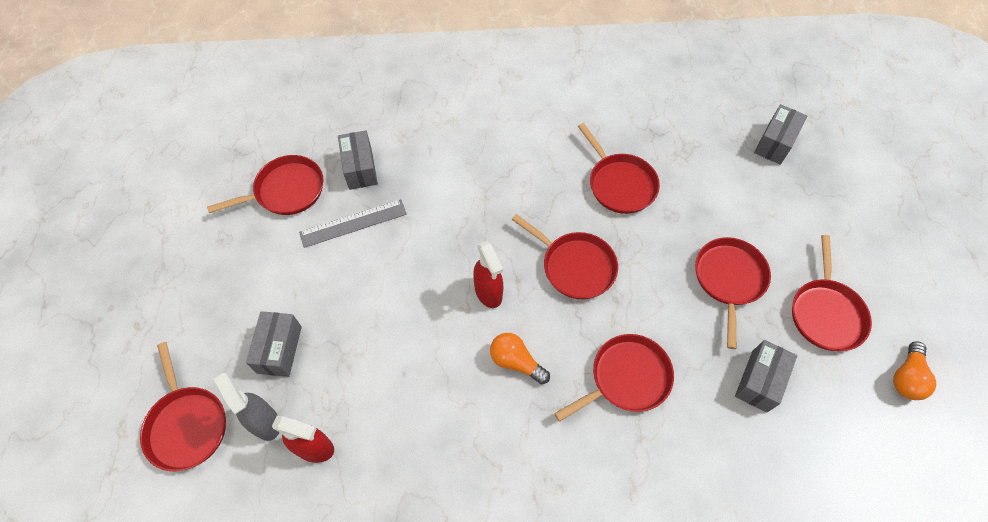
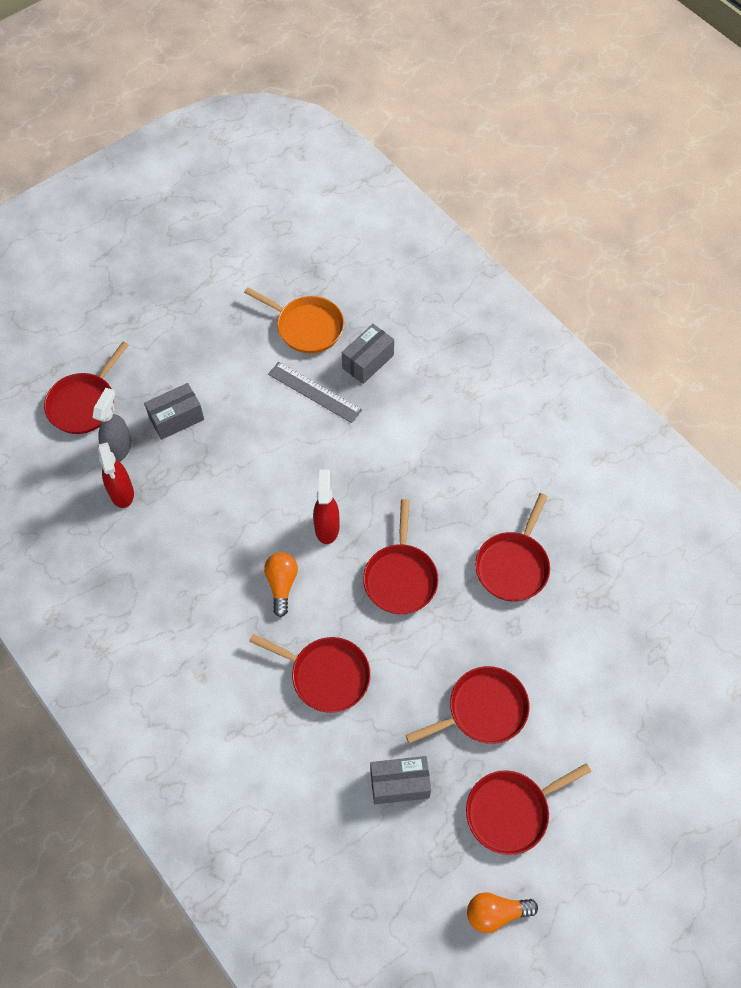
camera: 55 degrees right, 0 degrees up
red pan [207,155,323,215] -> orange pan [244,287,344,353]
red spray bottle [473,241,503,308] -> red spray bottle turned 150 degrees clockwise [313,469,340,544]
grey box [754,104,807,165] -> none

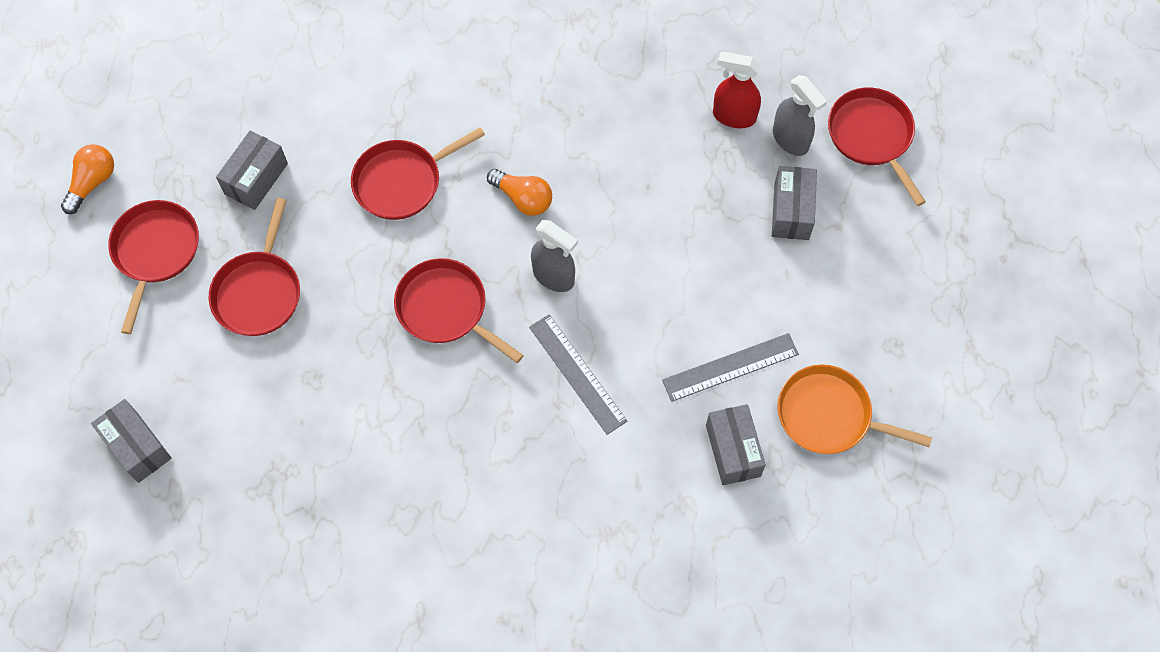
camera: 125 degrees right, 5 degrees up
orange pan [244,287,344,353] -> orange pan turned 45 degrees clockwise [778,364,932,454]
red spray bottle [313,469,340,544] -> grey spray bottle [531,220,578,292]
red pan [475,493,550,601] -> none
none -> grey box [91,399,172,483]
none -> grey ruler [529,314,628,435]

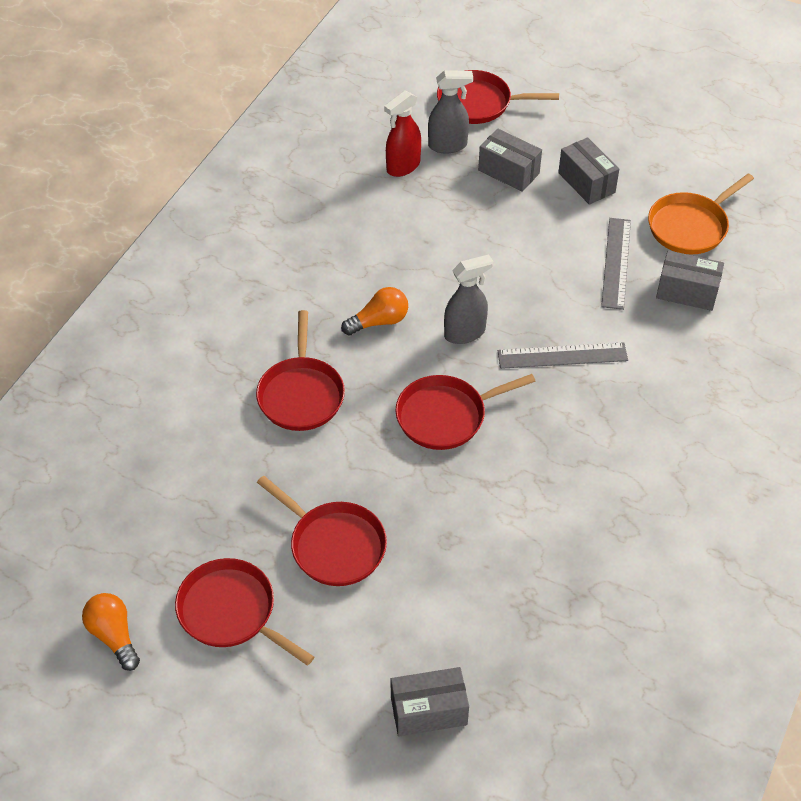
camera: 60 degrees left, 15 degrees down
grey box [216,130,288,210] -> grey box moved to [558,137,619,205]

